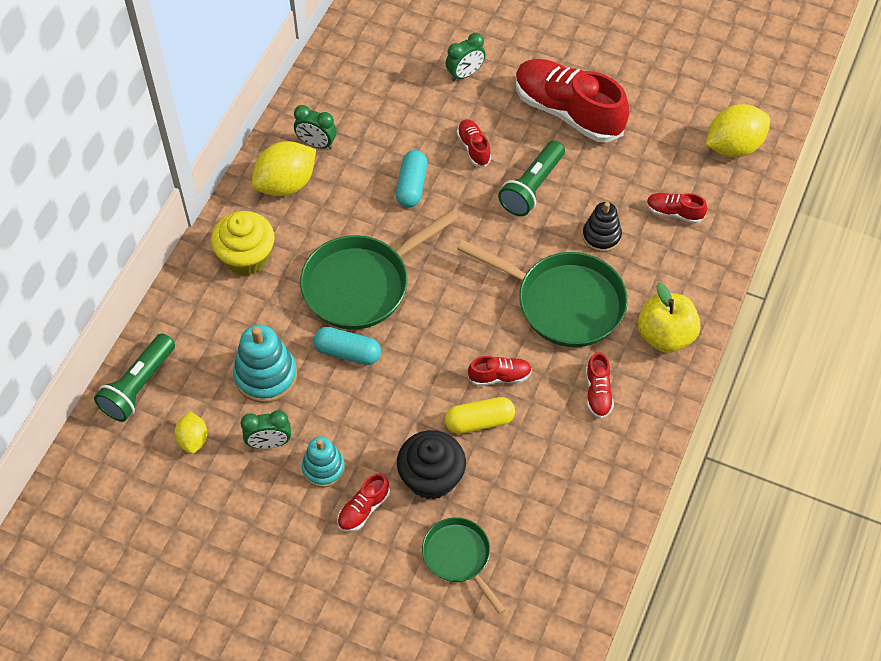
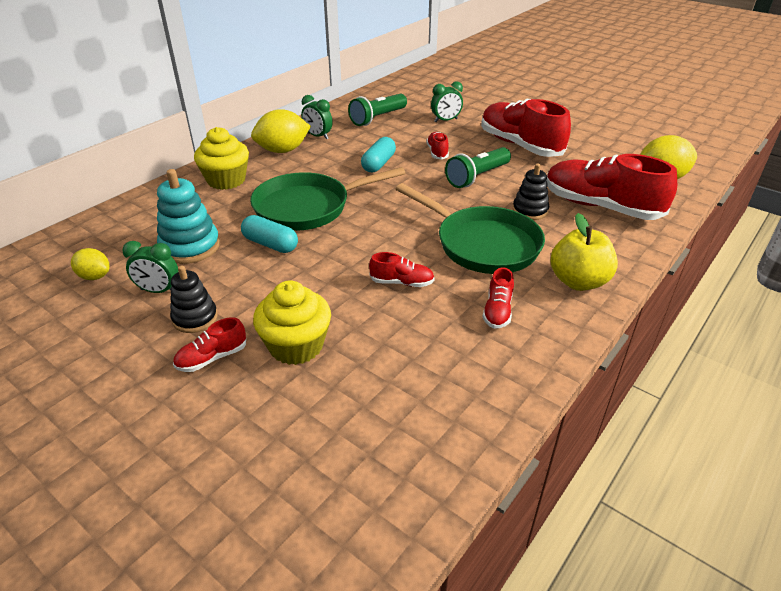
camera: 15 degrees right, 20 degrees down
green flashlight [94,333,175,422] -> green flashlight moved to [348,94,407,126]
yellow lemon [174,411,208,454] -> yellow lemon turned 75 degrees counterclockwise [71,248,110,280]
turquoise stacking toy [302,436,345,487] -> black stacking toy [170,265,218,333]
black cupcake [397,430,466,500] -> yellow cupcake [253,281,331,365]
green pan [422,517,506,614] -> none
yellow capsule [445,397,515,434] -> none
red shoe [646,193,707,224] -> red shoe [546,154,677,220], size x2.23

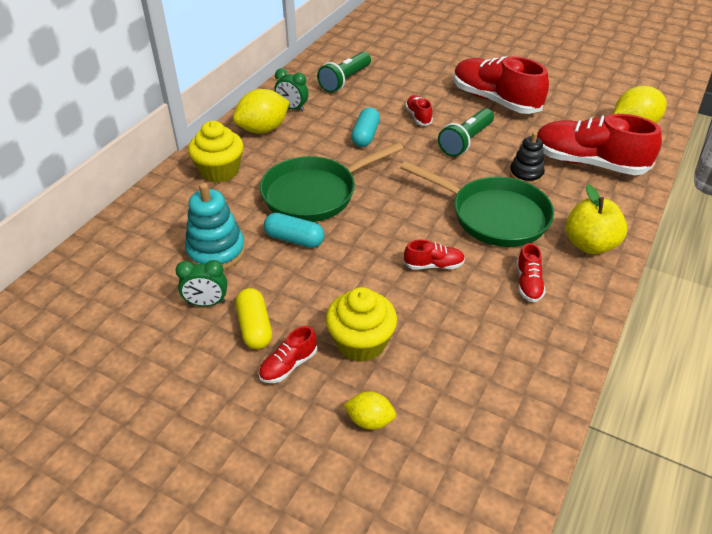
camera: 10 degrees left, 5 degrees up
yellow lemon [71,248,110,280] -> yellow lemon moved to [344,391,396,430]
black stacking toy [170,265,218,333] -> yellow capsule [236,288,272,349]
green clock [431,81,463,122] -> none

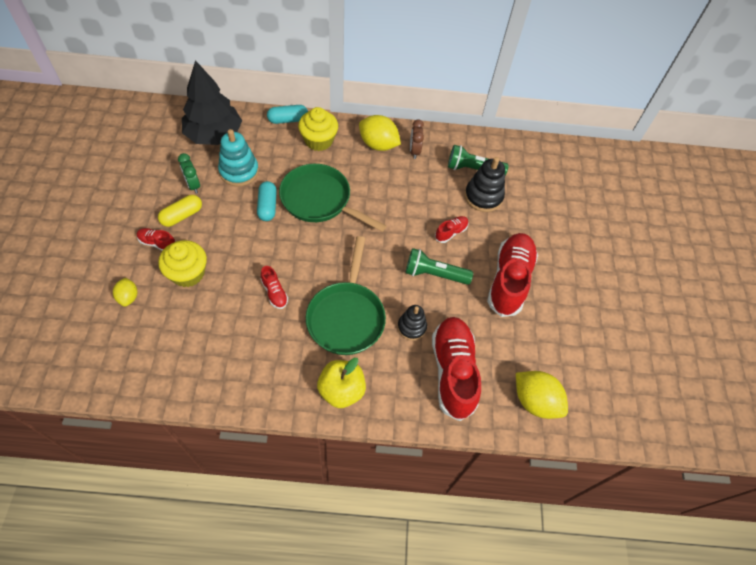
camera: 60 degrees right, 15 degrees up
green clock [274,68,309,112] -> brown clock [410,120,424,159]
turquoise capsule [351,107,380,147] -> turquoise capsule moved to [267,105,308,124]
red shoe [516,243,546,302] -> none
none -> black tree [182,60,242,145]
none -> black stacking toy [465,157,505,212]

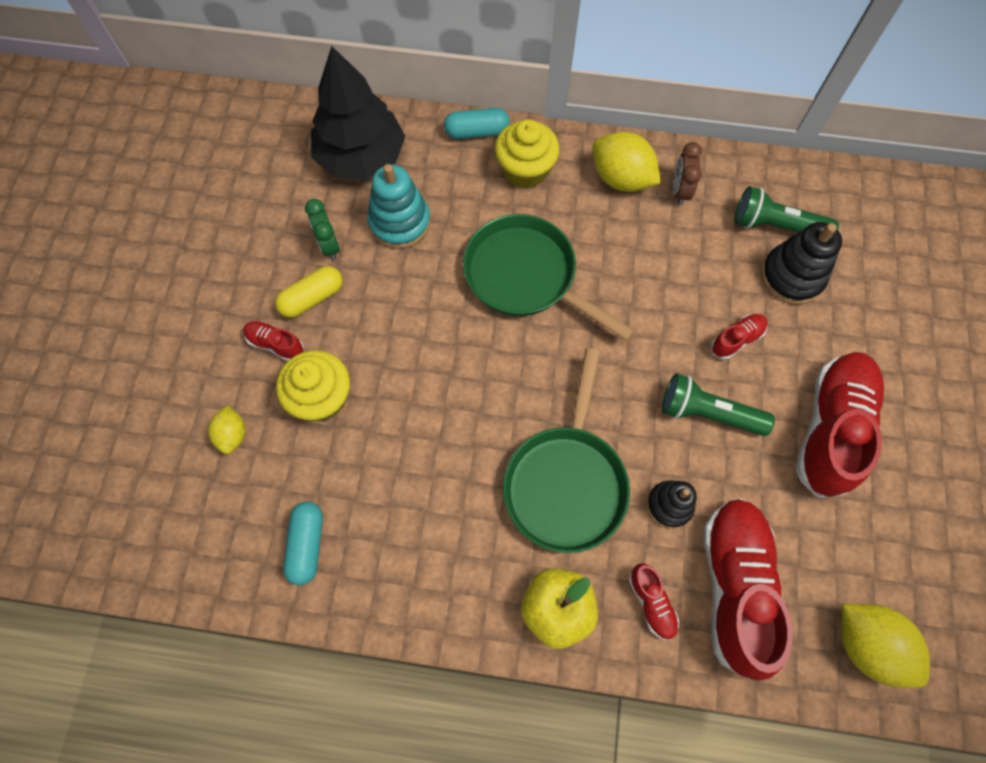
camera: 10 degrees right, 10 degrees up
turquoise capsule [257,181,277,221] -> turquoise capsule moved to [283,502,323,585]
red shoe [261,266,288,309] -> red shoe moved to [629,563,679,640]

